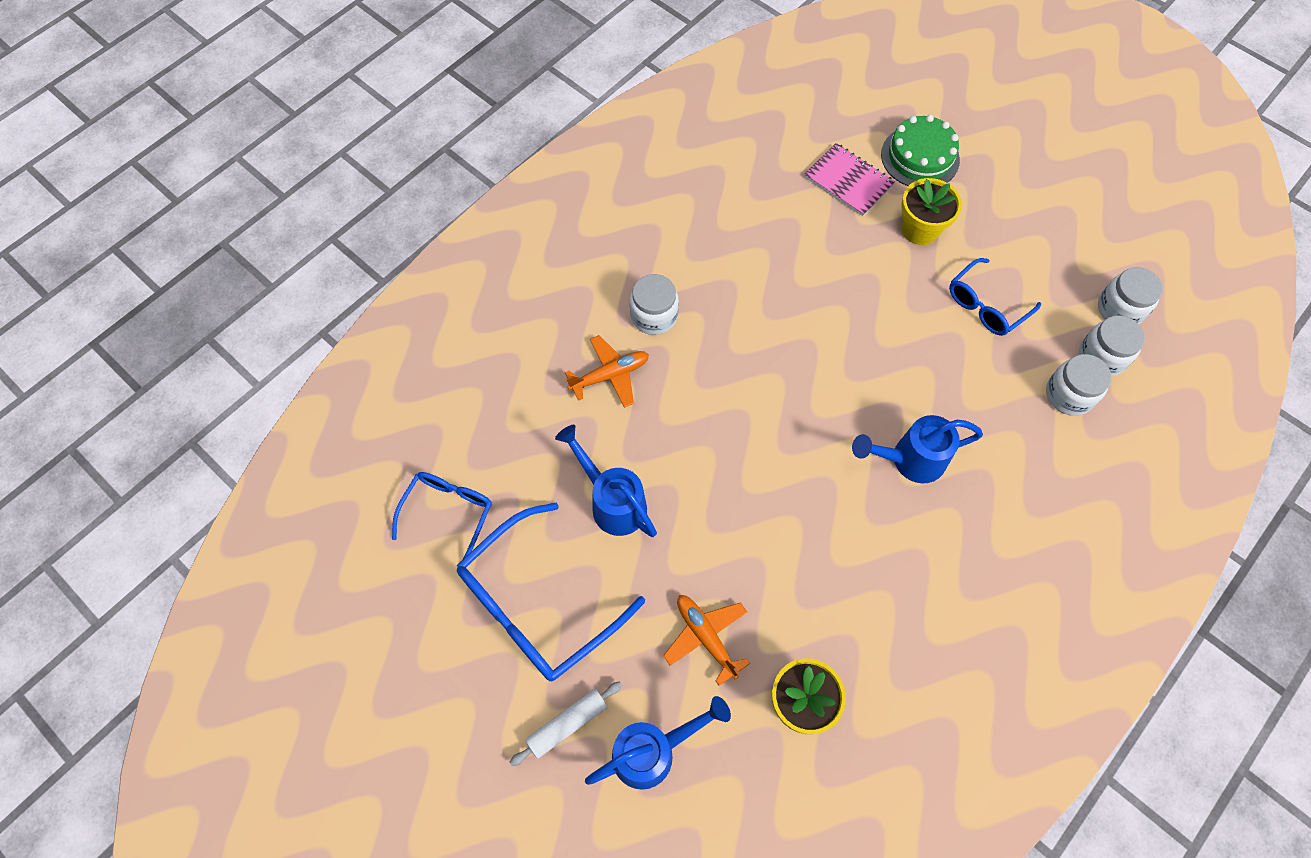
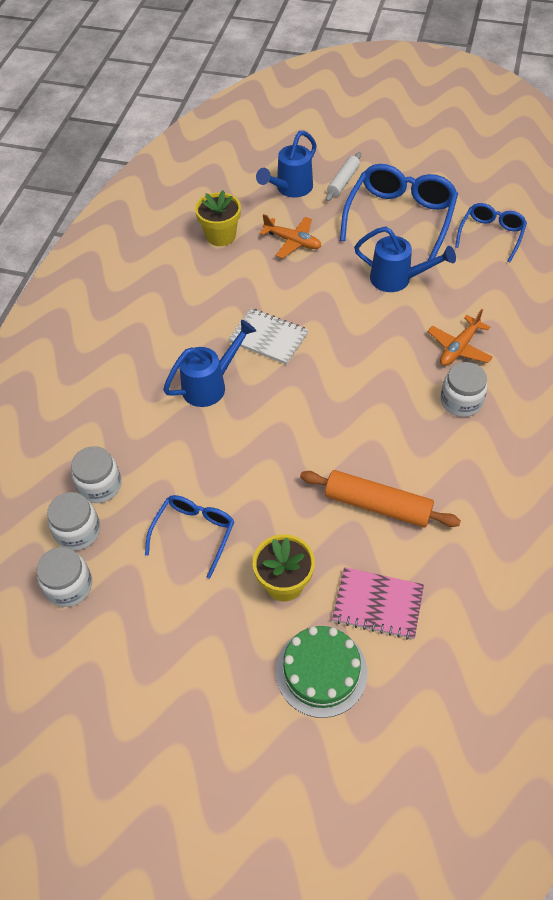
camera: 155 degrees right, 10 degrees down
blue glasses [392,472,492,559] -> blue glasses turned 150 degrees counterclockwise [455,203,527,262]
none -> white notebook [228,308,309,365]
none -> orange rolling pin [300,470,461,527]

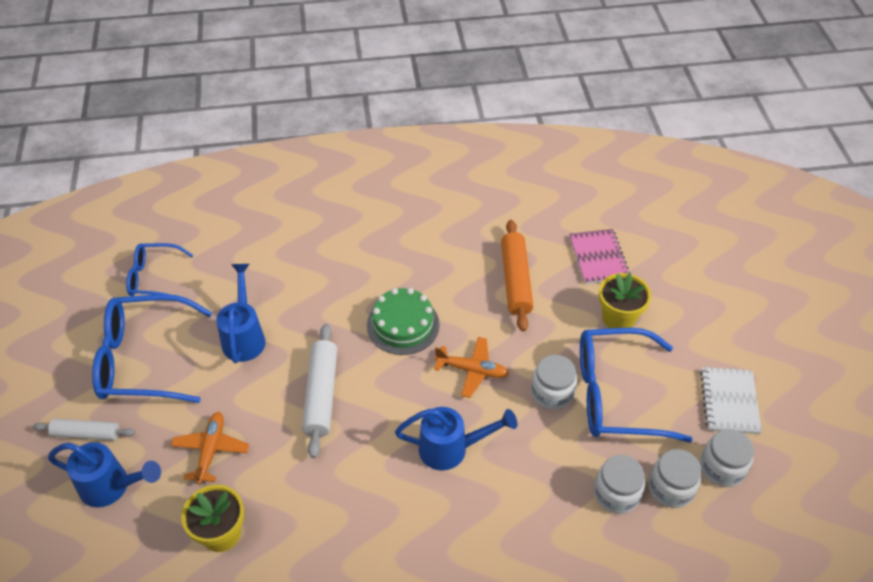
camera: 115 degrees left, 5 degrees down
blue glasses [145,495,235,579] -> blue glasses [580,328,693,443], size x1.72
blue watering can [163,320,256,407] -> blue watering can turned 150 degrees clockwise [395,407,517,471]
white notebook [228,308,309,365] -> white notebook moved to [700,367,762,434]
green cake [276,626,367,718] -> green cake moved to [367,288,440,355]
orange plane [428,309,493,366] -> orange plane moved to [434,337,509,398]
white jar [440,362,487,417] -> white jar moved to [531,355,577,410]
none -> white rolling pin [302,324,337,458]

